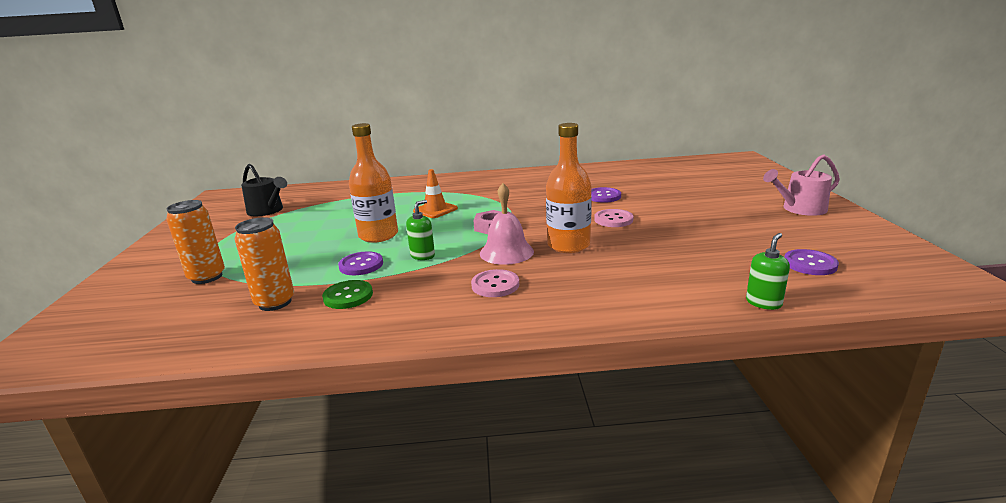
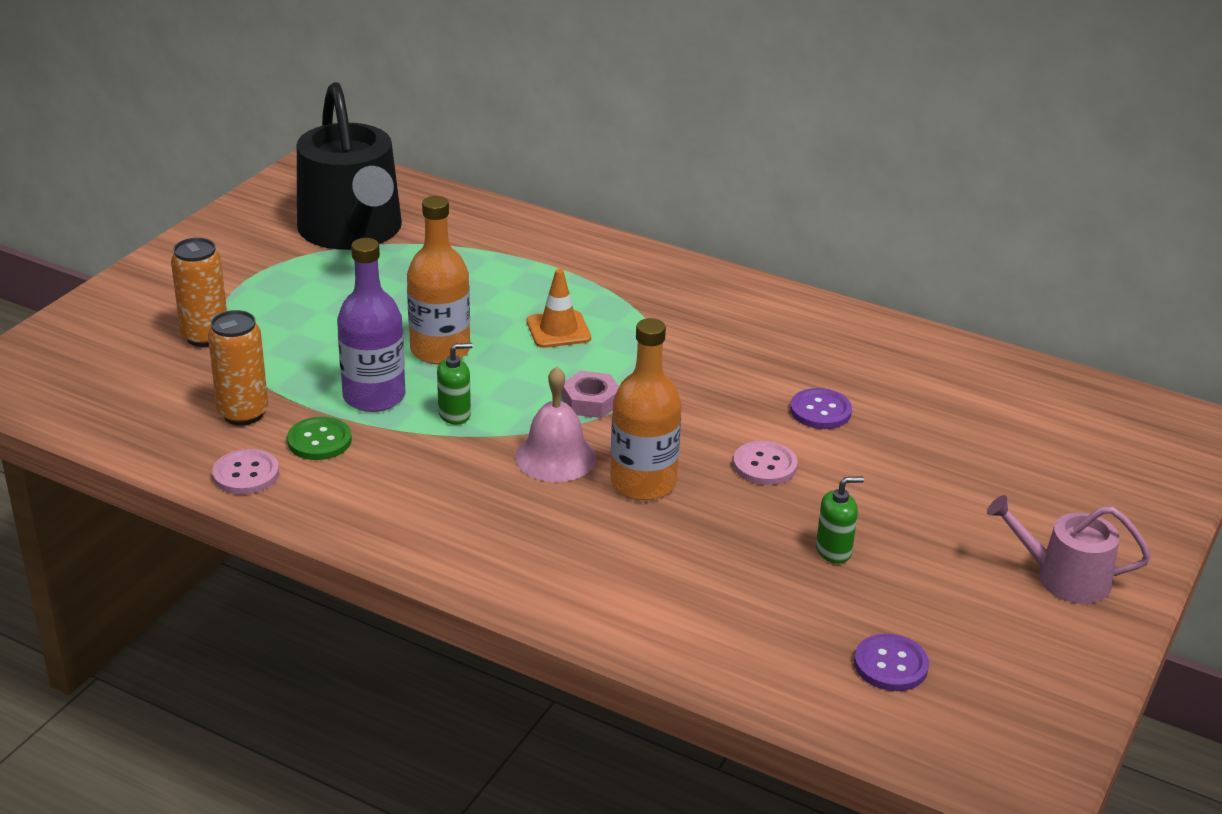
camera: 30 degrees right, 10 degrees up
black watering can [241,164,287,216] -> black watering can [297,82,402,250], size x1.91
purple button [338,251,383,275] -> purple bottle [337,238,406,412]
pink button [471,269,519,297] -> pink button moved to [212,449,279,495]
green soap dispenser [746,233,790,310] -> green soap dispenser moved to [816,476,864,564]

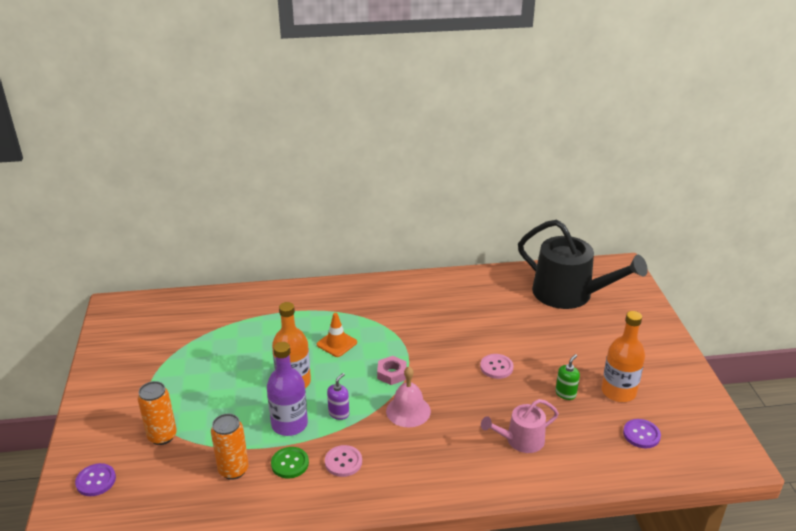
camera: 35 degrees left, 0 degrees up
pink button [212,449,279,495] -> pink button moved to [325,445,362,477]
black watering can [297,82,402,250] -> black watering can moved to [518,220,648,309]
green soap dispenser [437,343,473,425] -> purple soap dispenser [327,373,349,420]
orange bottle [610,318,682,500] -> orange bottle moved to [601,311,645,402]
purple button [790,388,852,429] -> purple button moved to [75,463,116,496]
pink watering can [987,495,1151,604] -> pink watering can moved to [481,399,559,453]

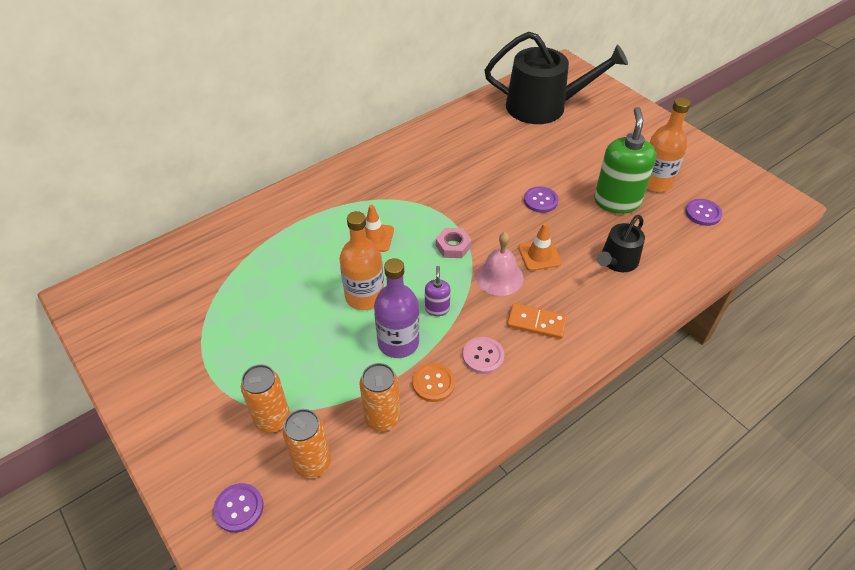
camera: 30 degrees left, 15 degrees up
green button [271,447,309,478] -> orange button [413,363,455,402]
pink button [480,354,513,379] -> purple button [524,187,558,213]
pink watering can [481,399,559,453] -> black watering can [597,215,645,272]
green soap dispenser [555,354,580,400] -> green soap dispenser [594,107,656,214], size x2.16
none -> orange can [283,409,331,478]
none -> orange domino [507,303,567,339]
none -> orange traffic cone [518,223,562,271]

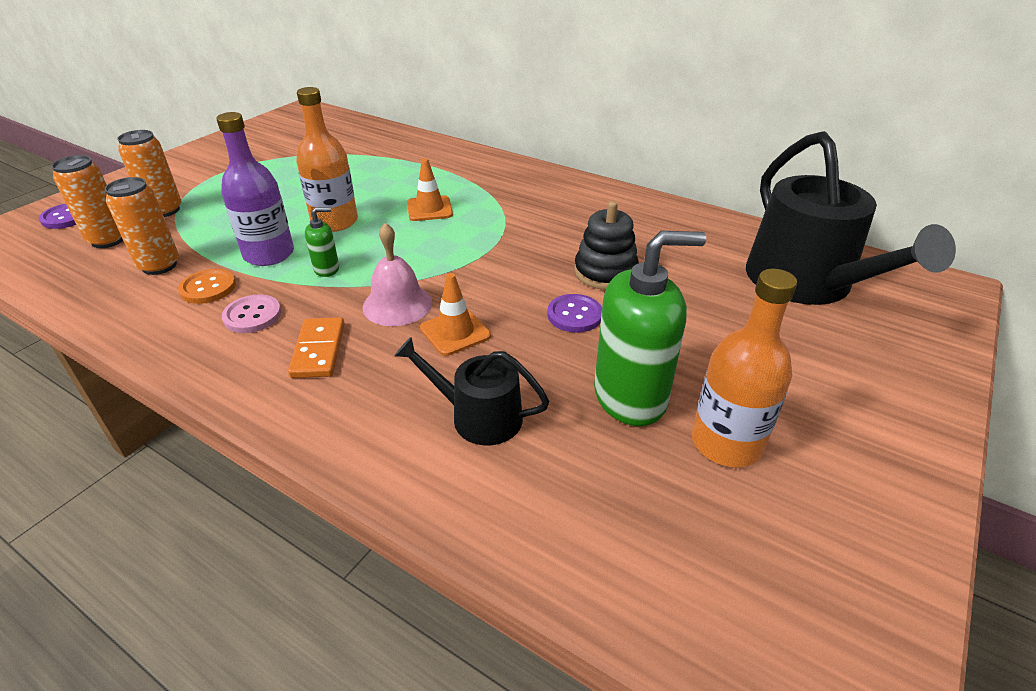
camera: 70 degrees right, 10 degrees down
purple soap dispenser [425,266,451,316] -> green soap dispenser [305,207,339,277]
pink nut [436,228,472,258] -> none
purple button [685,199,722,226] -> none
none -> black stacking toy [574,201,639,290]

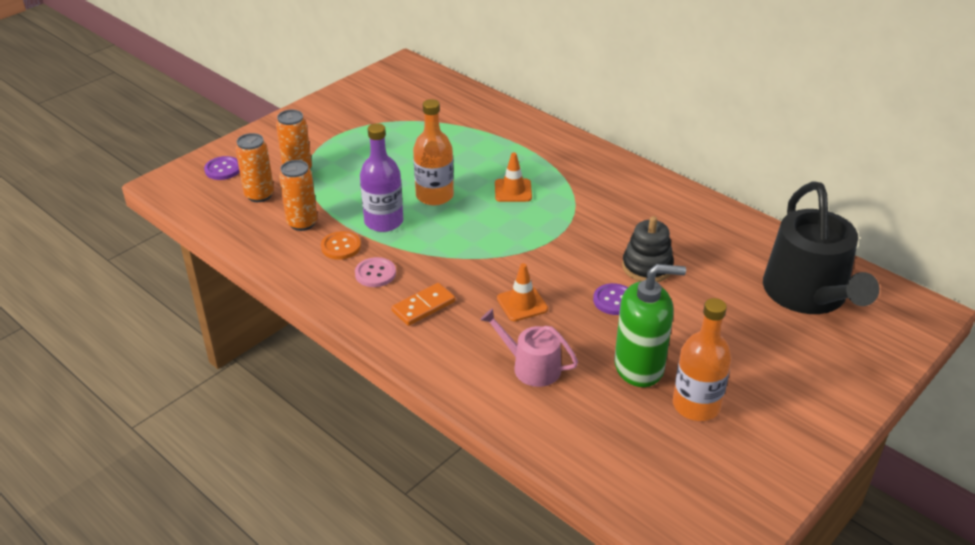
camera: 10 degrees right, 0 degrees up
orange domino [288,317,345,378] -> orange domino turned 45 degrees clockwise [391,283,455,326]
green soap dispenser [305,207,339,277] -> none
pink bell [362,223,432,326] -> none
black watering can [394,337,549,445] -> pink watering can [480,308,578,387]

